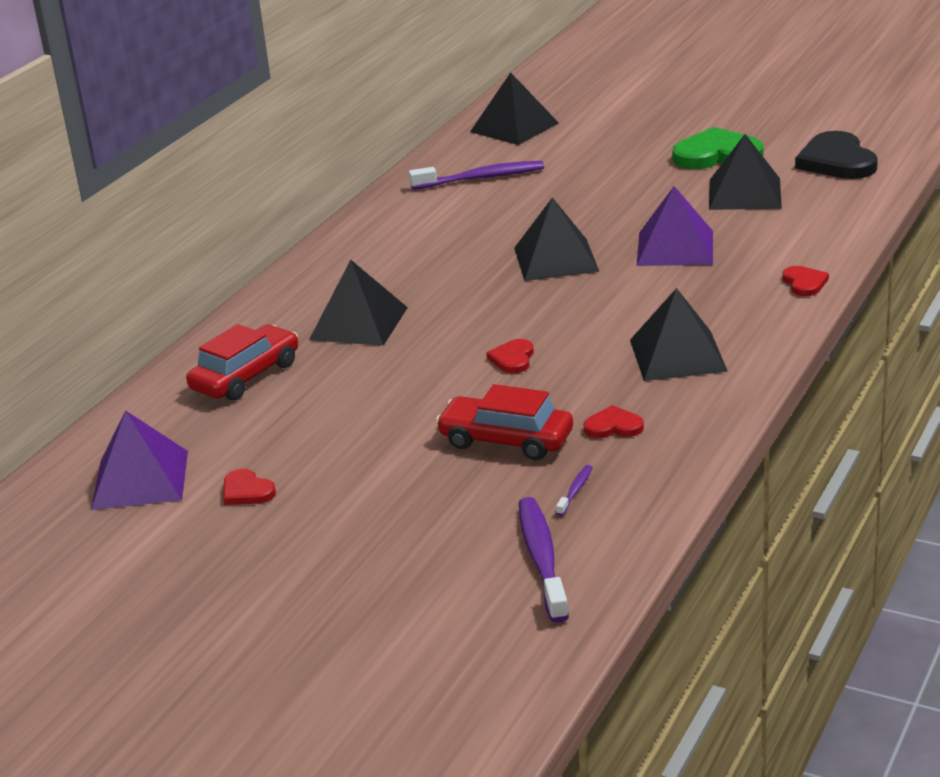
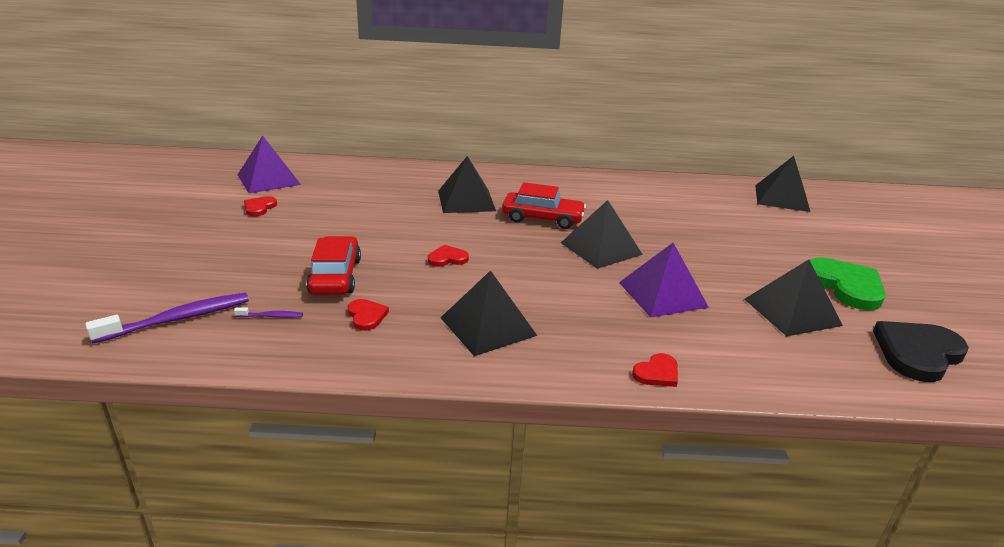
camera: 60 degrees right, 0 degrees up
red car [186,324,298,401] -> red car moved to [502,182,586,229]
purple toothbrush [409,161,544,190] -> none

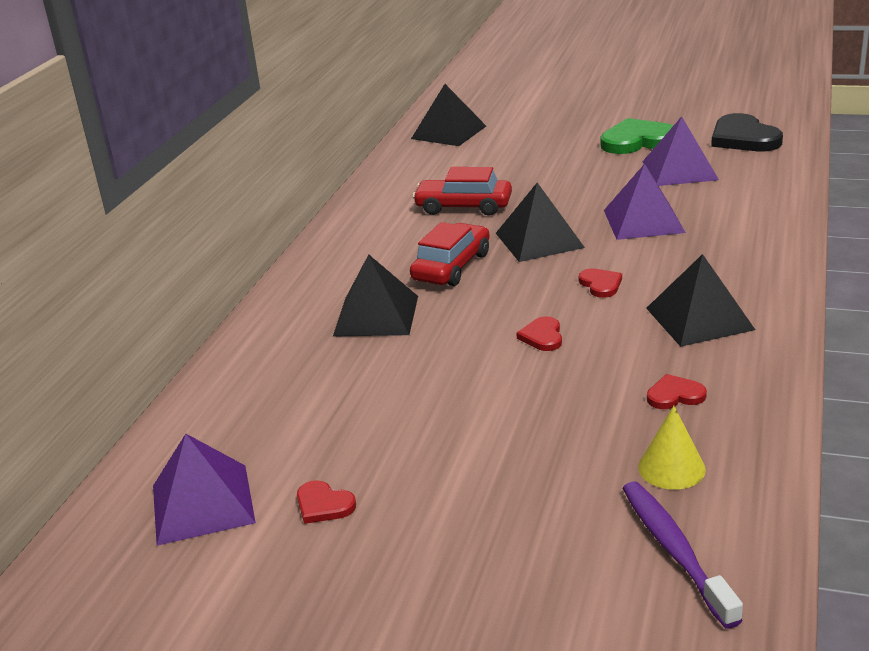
camera: 70 degrees left, 0 degrees up
purple toothbrush [234,307,303,318] -> yellow cone [638,406,706,490]
red car [306,236,361,295] -> red car moved to [412,167,512,216]
red heart [632,353,678,387] -> red heart moved to [578,268,622,298]
black pyramid [745,259,843,336] -> purple pyramid [642,116,719,186]

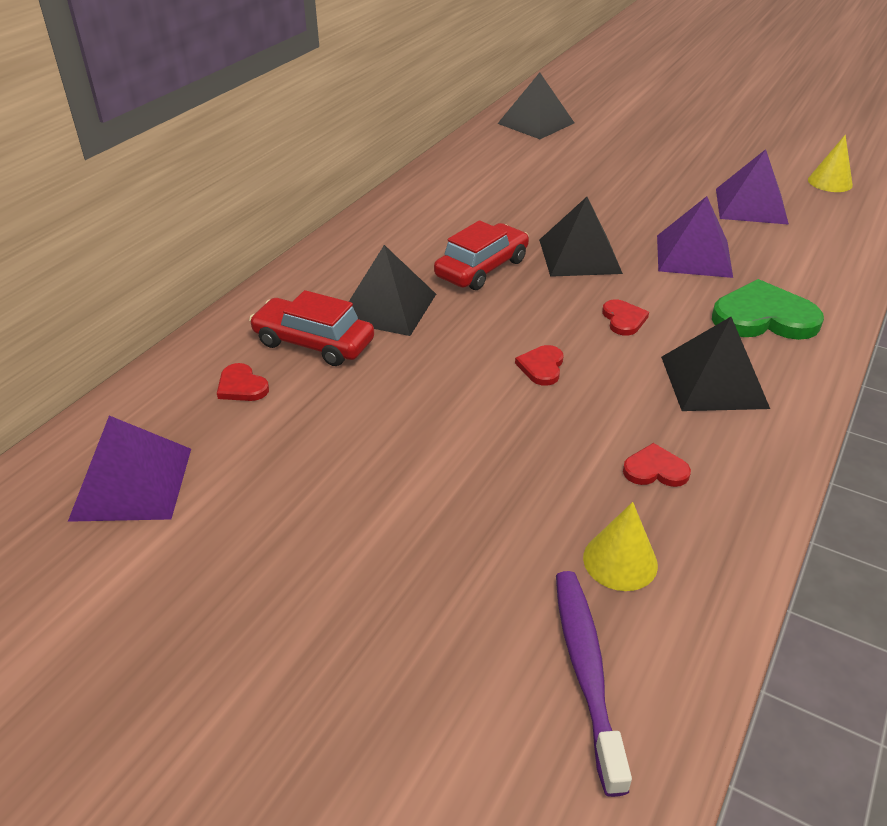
camera: 10 degrees right, 10 degrees up
red heart [297,480,356,524] -> red heart moved to [217,363,269,401]
red car [412,167,512,216] -> red car moved to [249,290,374,366]
green heart [601,118,673,154] -> green heart moved to [712,279,824,340]
black heart [711,113,783,151] -> yellow cone [808,135,853,192]

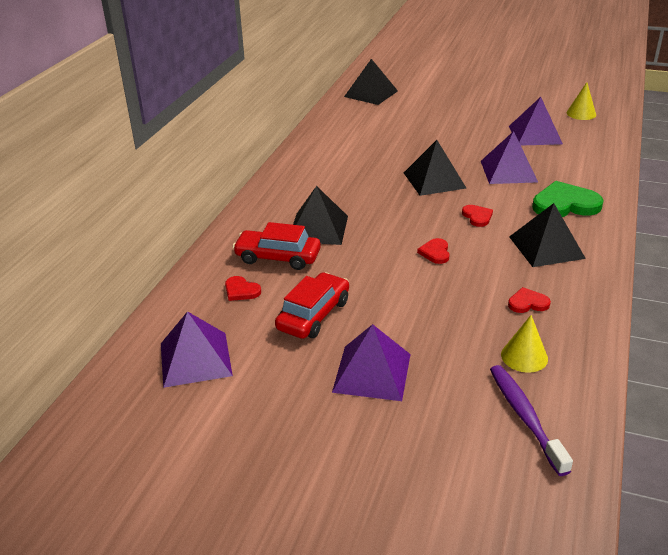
camera: 10 degrees left, 5 degrees down
red car [434,220,529,290] -> red car moved to [275,272,349,339]
none -> purple pyramid [332,324,411,401]

